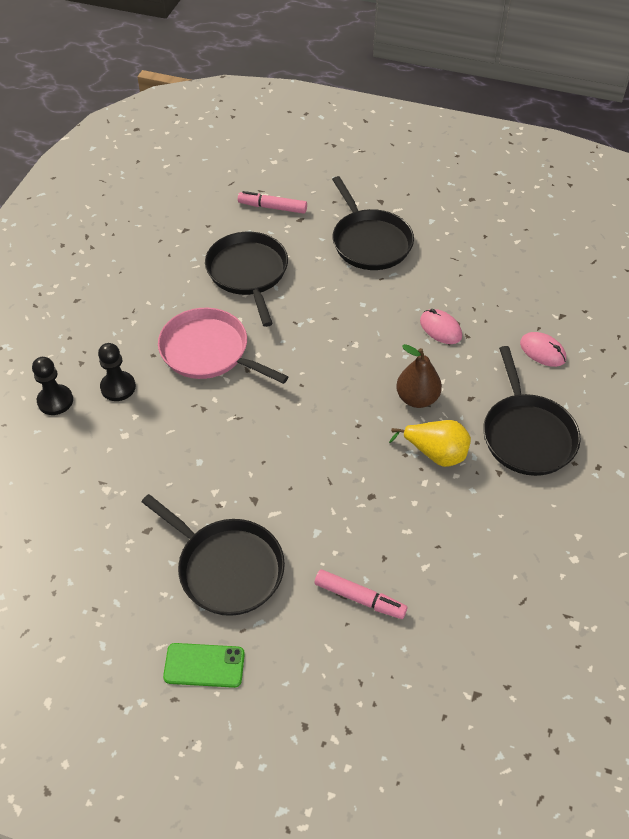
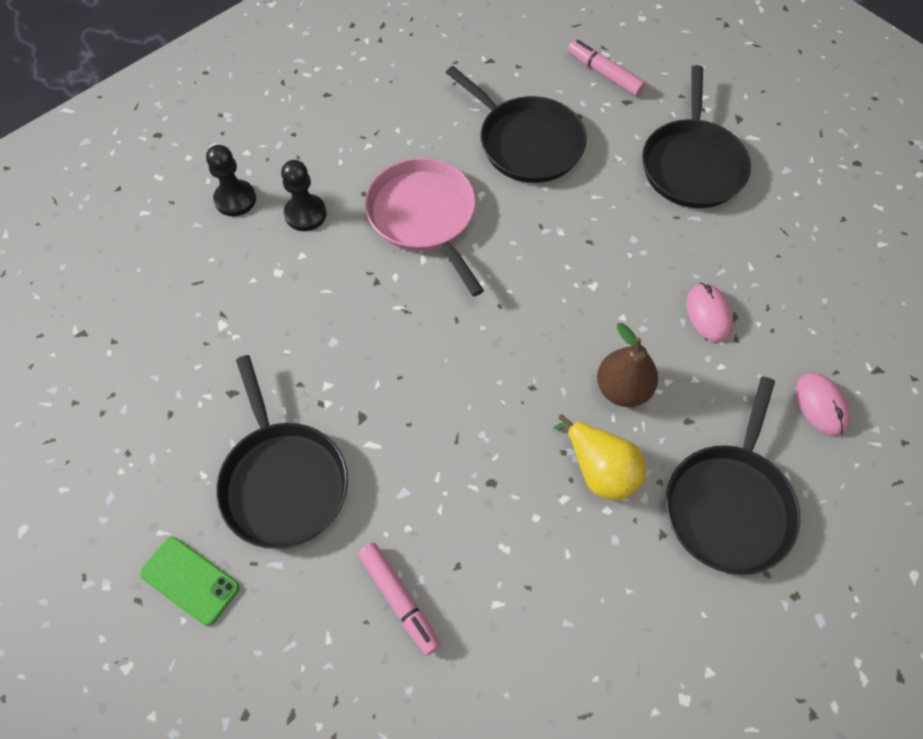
camera: 30 degrees right, 10 degrees up
black pan [205,232,288,327] -> black pan turned 120 degrees clockwise [446,66,587,183]

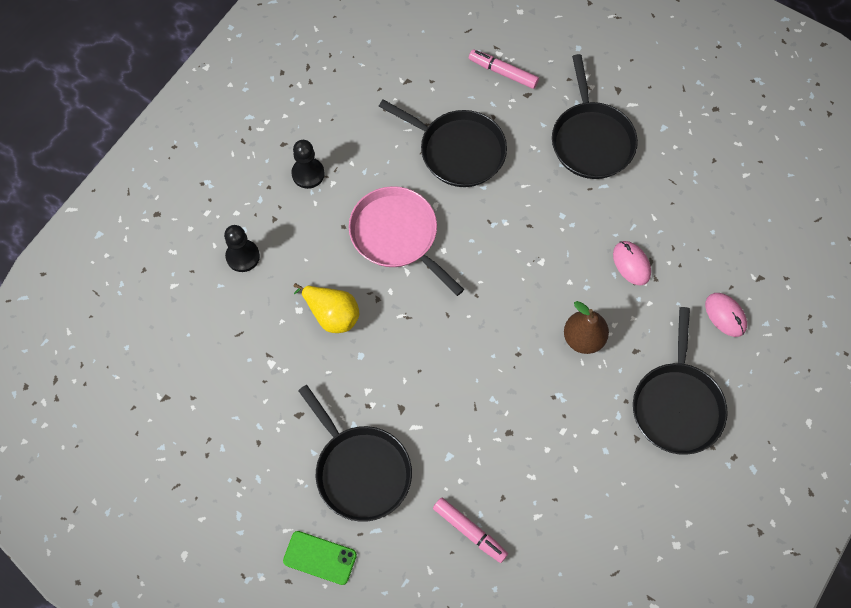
camera: 15 degrees left, 5 degrees up
black pawn [281,160,326,231] -> black pawn moved to [291,140,325,189]
yellow pear [554,414,646,500] -> yellow pear moved to [294,283,359,333]

